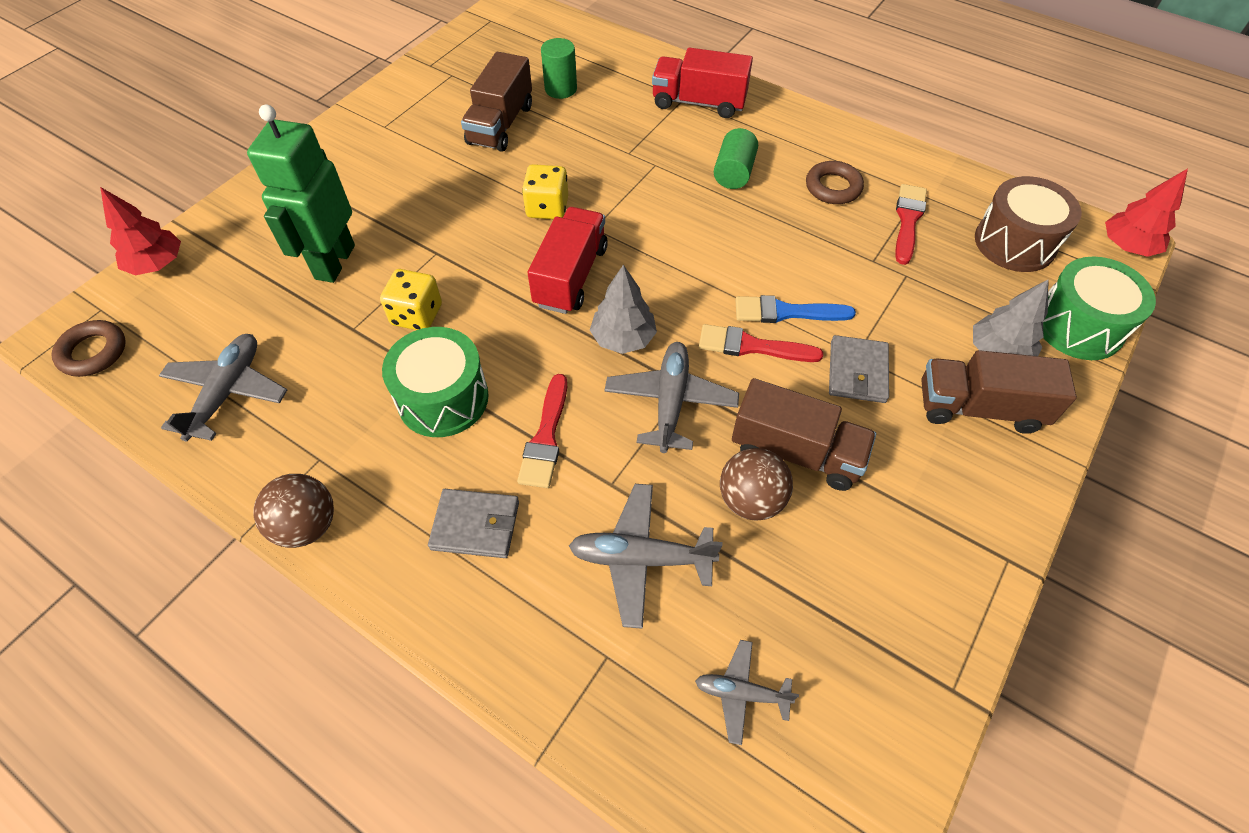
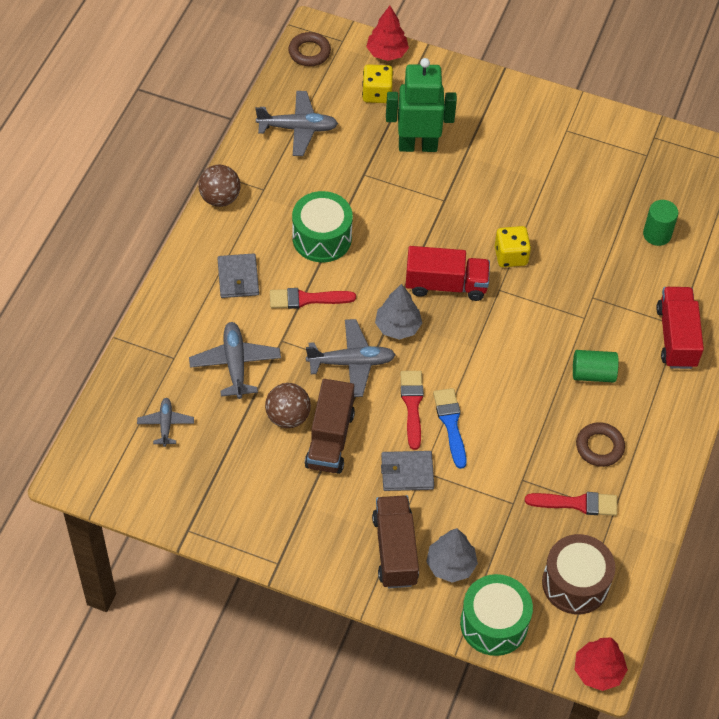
camera: 75 degrees right, 0 degrees up
yellow dice [380,269,442,330] -> yellow dice moved to [362,64,393,103]
brown truck [461,52,532,152] -> none

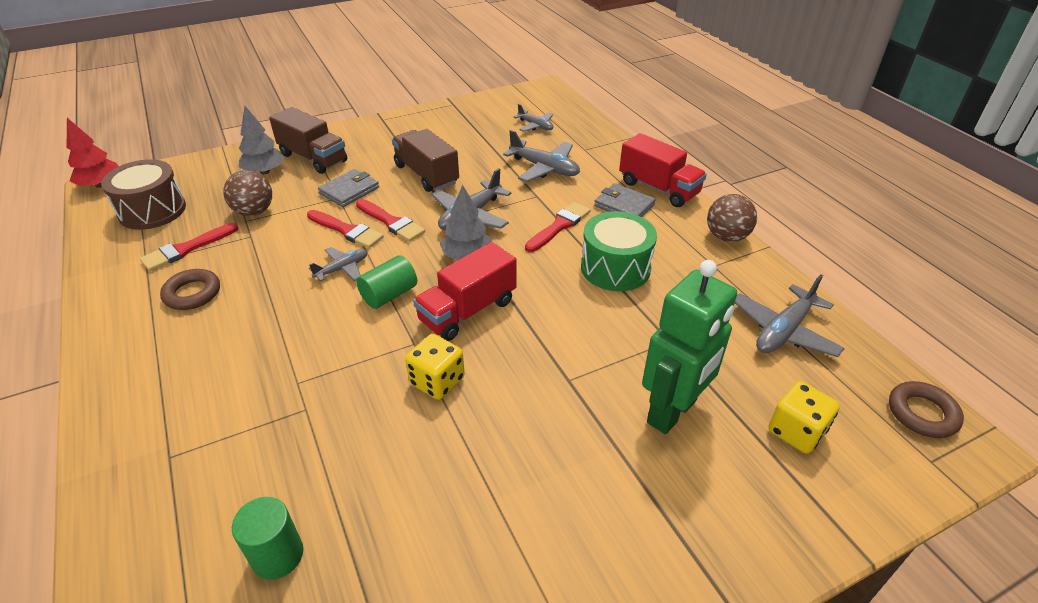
camera: 135 degrees right, 15 degrees down
brown ball [265,383,311,428] -> brown ball moved to [223,170,272,216]
red tree [366,6,409,61] -> none
blue brush [433,388,467,469] -> red brush [307,210,384,248]
green drum [460,574,533,656] -> none
green cylinder [573,350,619,382] -> green cylinder moved to [356,255,417,309]
red truck [656,287,704,369] -> red truck moved to [619,133,707,207]
none -> grey plane [309,247,367,281]

